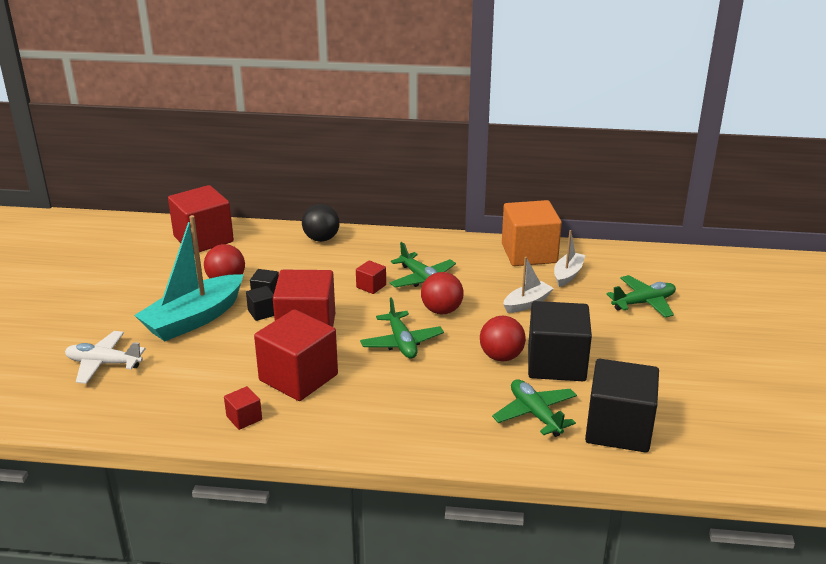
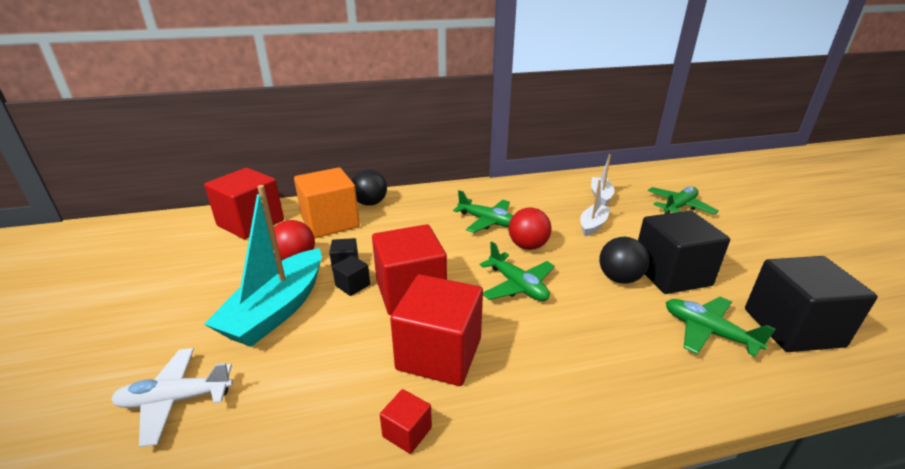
camera: 20 degrees left, 0 degrees up
red cube [356,260,386,294] -> none
red ball [480,316,526,361] -> black ball [599,237,649,284]
orange cube [502,200,562,266] -> orange cube moved to [294,167,360,238]

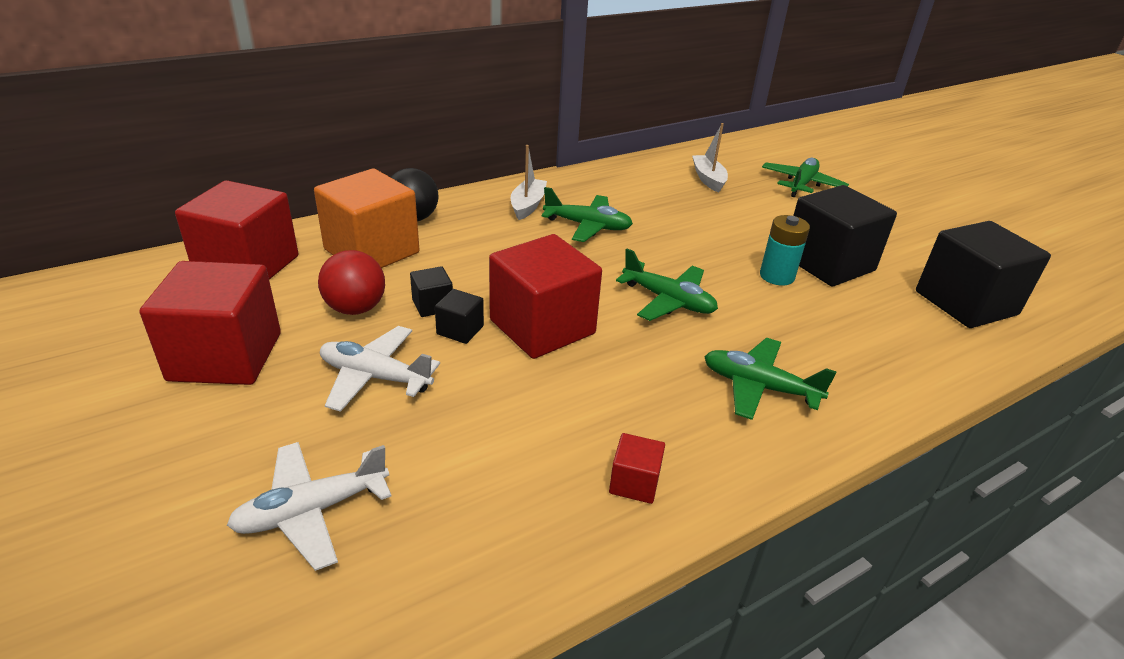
camera: 20 degrees left, 5 degrees up
turquoise boat [204,185,322,347] -> white plane [320,326,440,412]
red cube [390,275,483,386] -> red cube moved to [139,261,281,385]
red ball [509,208,551,250] -> none
white boat [580,180,610,236] -> white boat moved to [511,145,547,220]
black ball [599,237,649,284] -> turquoise battery [760,215,810,285]
green plane [666,297,775,357] -> green plane moved to [704,338,837,420]

